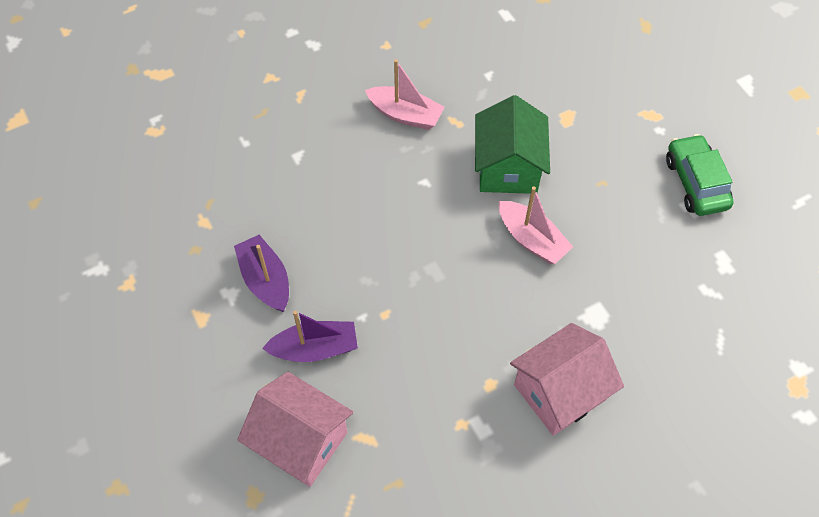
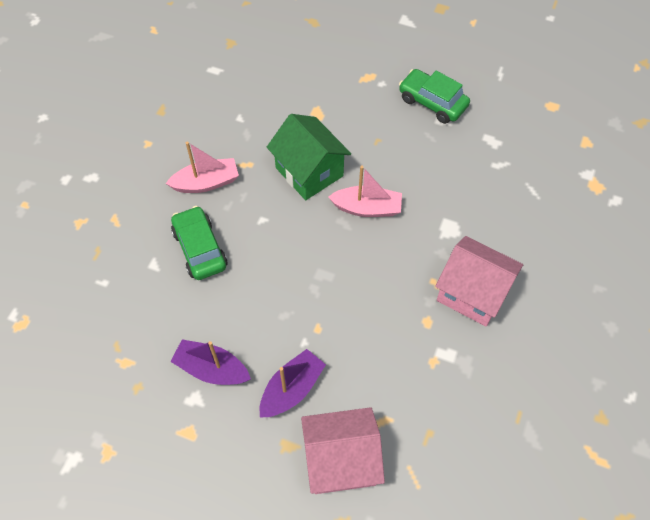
camera: 40 degrees left, 0 degrees up
pink house [510,323,624,436] -> pink house turned 75 degrees counterclockwise [435,236,523,326]
none -> green car [171,206,228,280]

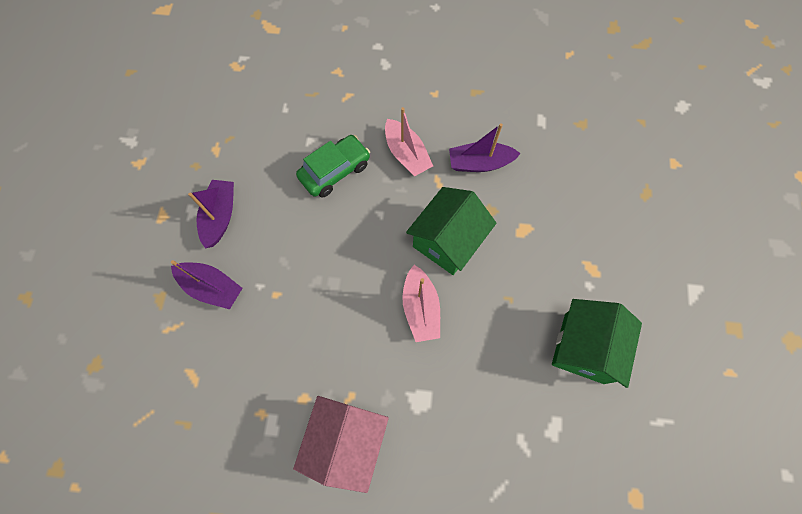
camera: 75 degrees right, 10 degrees up
pink house [301,407,385,494] -> none
green car [399,69,470,124] -> green house [552,299,642,388]
none -> purple boat [449,123,521,172]

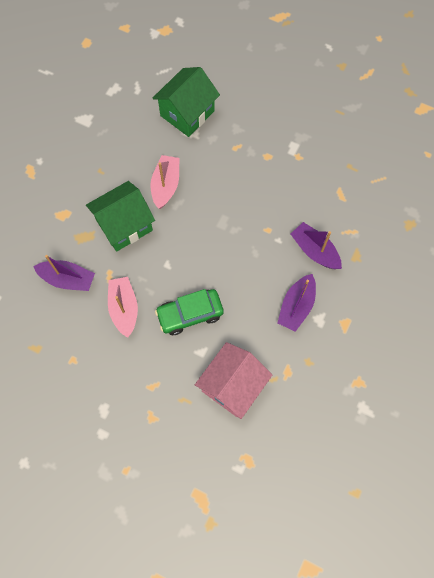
camera: 160 degrees left, 0 degrees up
pink house [293,396,389,493] -> pink house moved to [195,342,272,419]
green house [552,299,642,388] -> green house moved to [152,67,220,137]

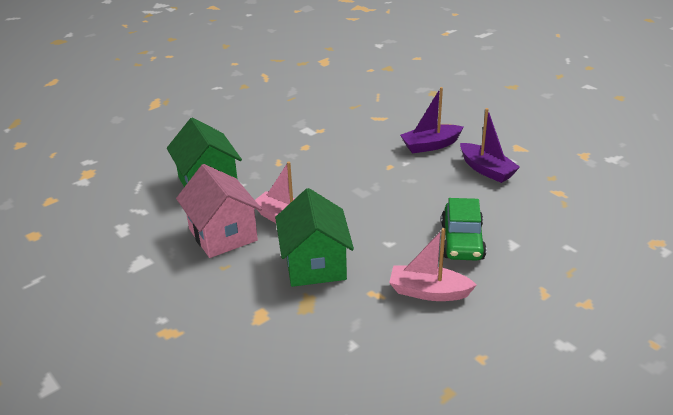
camera: 65 degrees left, 35 degrees down
purple boat [33,255,95,291] -> none
pink house [195,342,272,419] -> pink house moved to [176,164,262,258]

